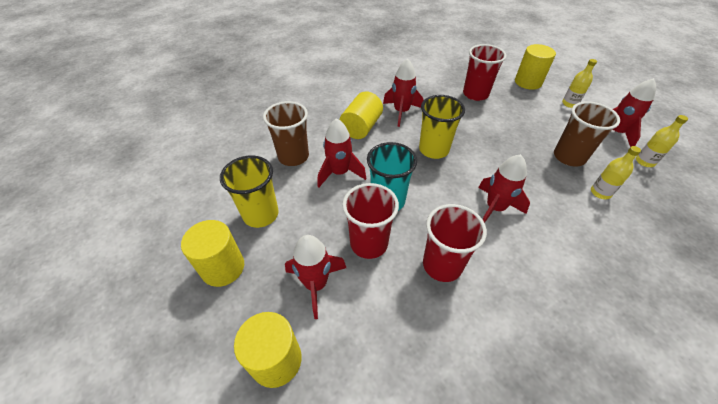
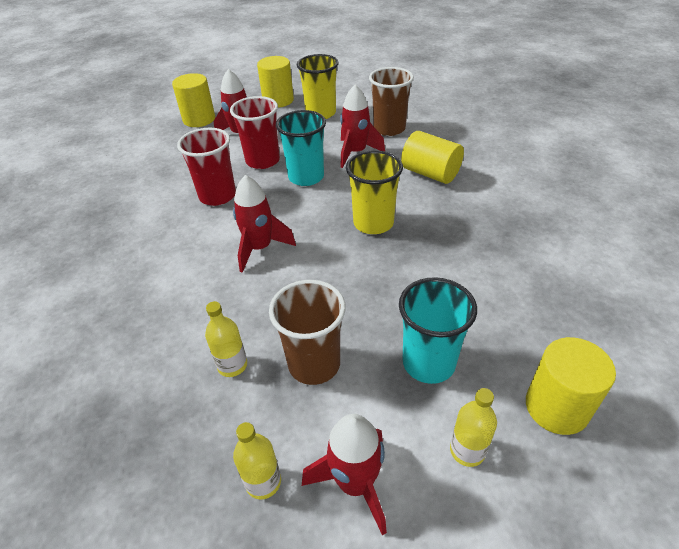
camera: 105 degrees right, 5 degrees down
red rocket [383,58,423,127] -> none
red cup [463,44,506,101] -> none
none -> turquoise cup [399,277,477,384]

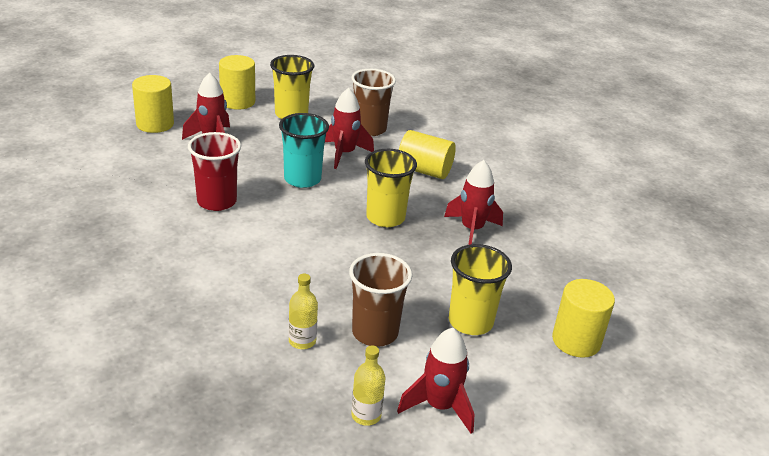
camera: 20 degrees left, 10 degrees down
red cup [230,96,280,169] -> none
red rocket [233,175,296,273] -> red rocket moved to [444,160,503,245]
turquoise cup [399,277,477,384] -> yellow cup [449,244,512,335]
yellow bottle [450,388,497,467] -> none

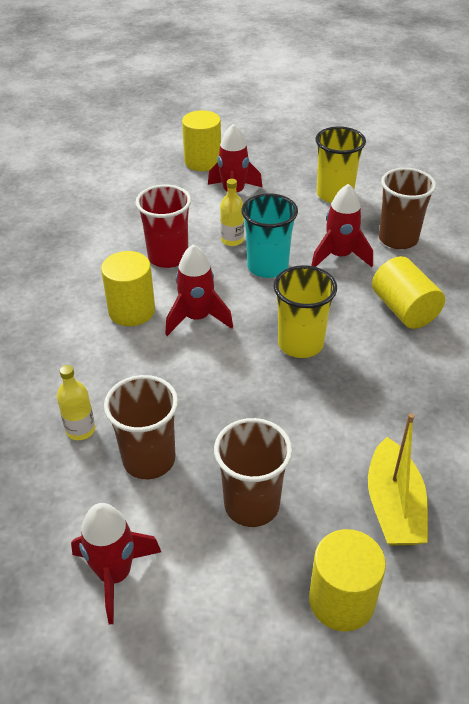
camera: 45 degrees right, 10 degrees up
yellow cylinder [219,55,255,110] -> yellow cylinder moved to [101,251,155,326]
yellow bottle [351,345,386,426] -> yellow bottle moved to [220,179,244,246]
red rocket [444,160,503,245] -> red rocket moved to [165,244,233,336]
yellow cup [449,244,512,335] -> brown cup [214,418,292,527]
none -> yellow boat [368,413,428,546]

